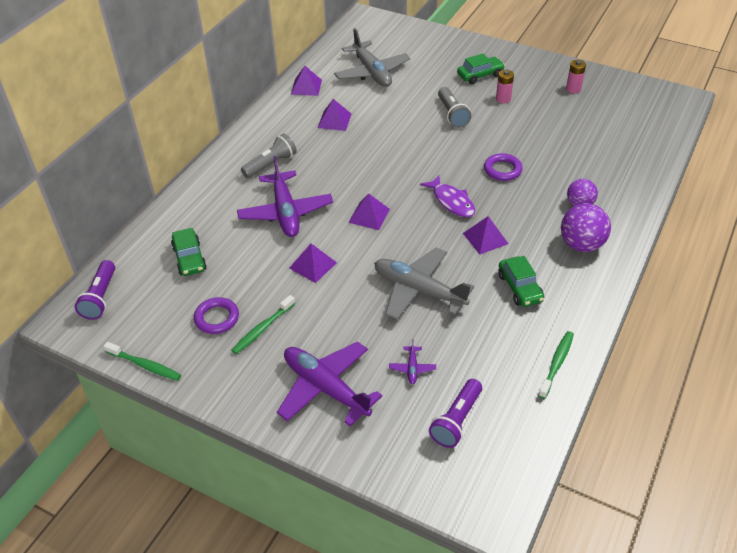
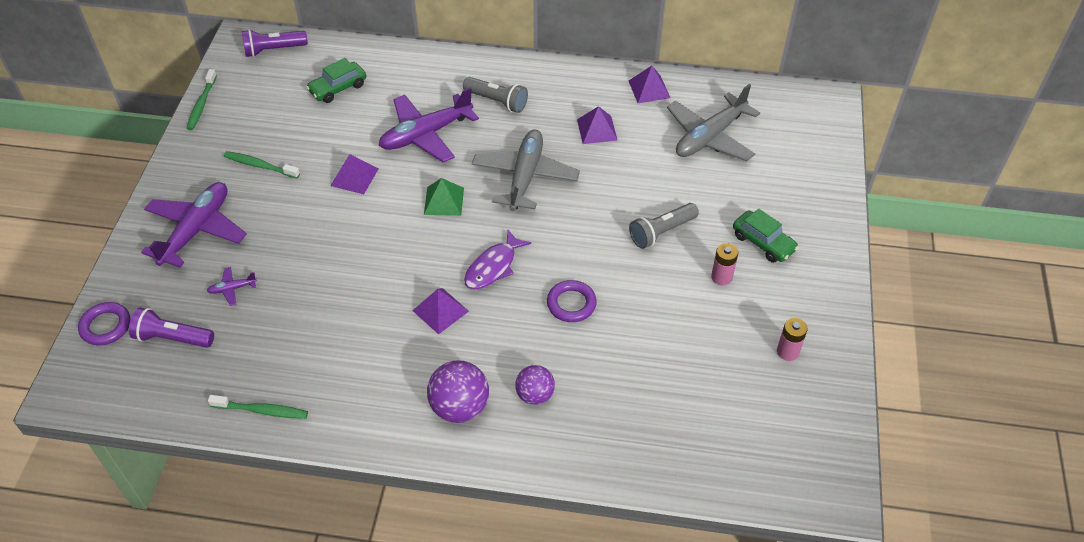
camera: 70 degrees right, 5 degrees up
purple ring [194,297,239,334] -> purple ring moved to [78,302,130,346]
purple pyramid [348,194,390,230] -> green pyramid [424,178,464,216]
grey plane [374,247,474,320] -> grey plane moved to [472,129,580,211]
green car [498,256,544,307] -> none

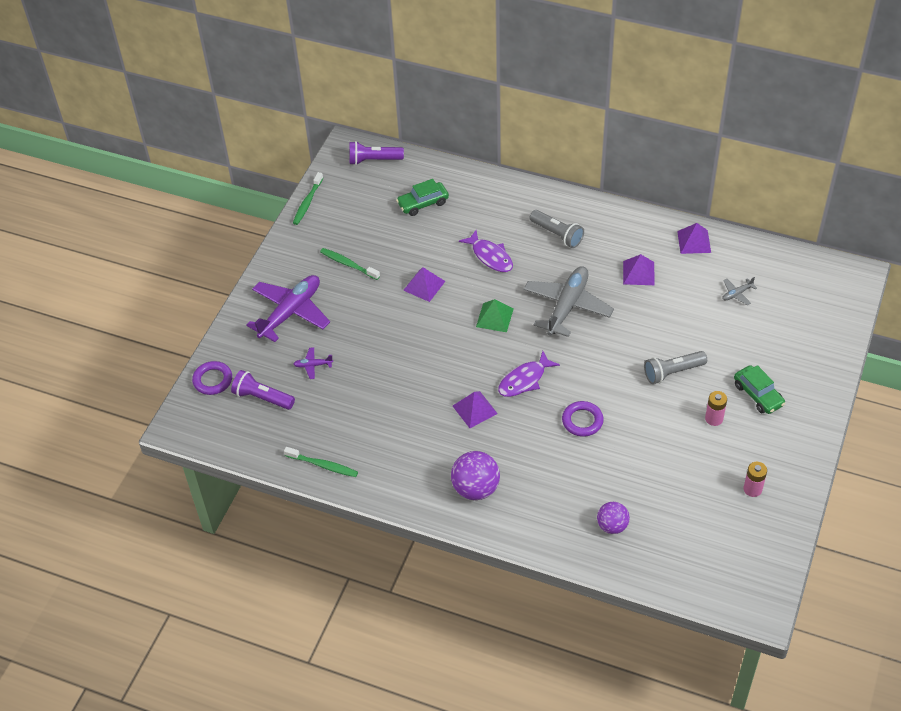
camera: 15 degrees right, 0 degrees up
purple plane [379,87,479,163] -> purple fish [459,230,513,272]
purple ball [515,365,555,405] -> purple ball moved to [597,502,630,534]
grey plane [667,84,760,161] -> grey plane [723,277,757,305], size x0.42

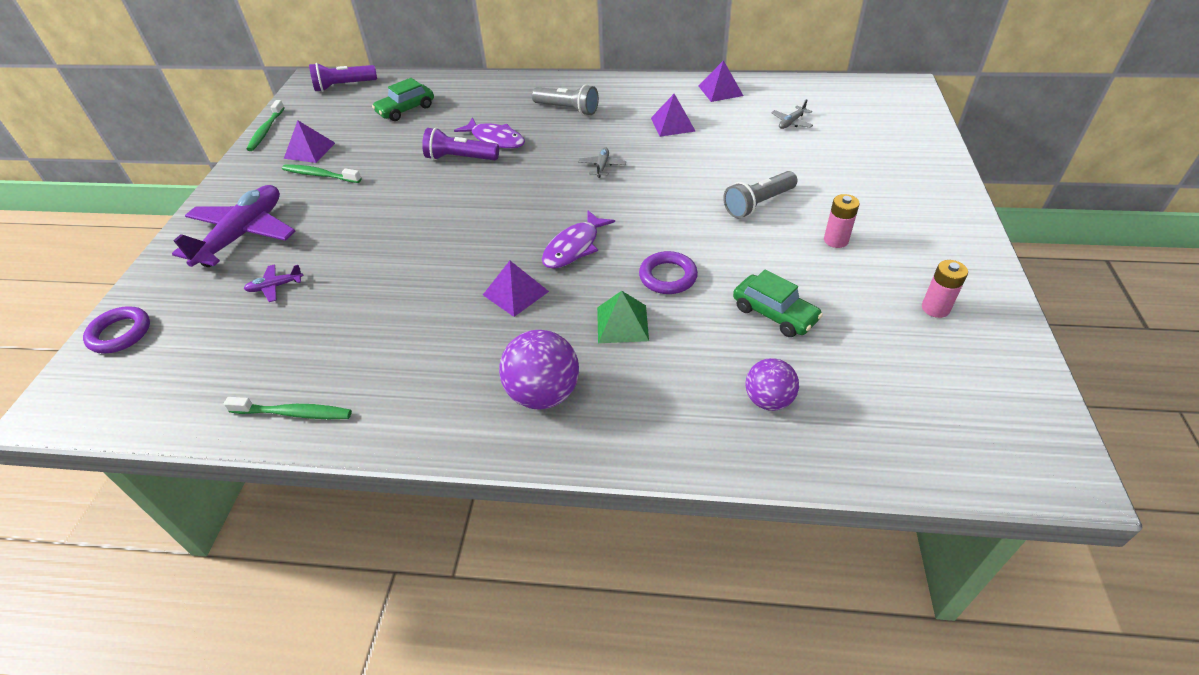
camera: 15 degrees left, 5 degrees down
purple flashlight [231,370,295,410] -> purple flashlight moved to [422,128,499,160]
purple pyramid [403,267,445,302] -> purple pyramid moved to [284,120,335,163]
green pyramid [476,299,514,332] -> green pyramid moved to [597,291,649,343]
grey plane [523,266,614,337] -> grey plane [578,147,626,178], size x0.42
green car [734,365,785,414] -> green car moved to [733,269,823,337]

